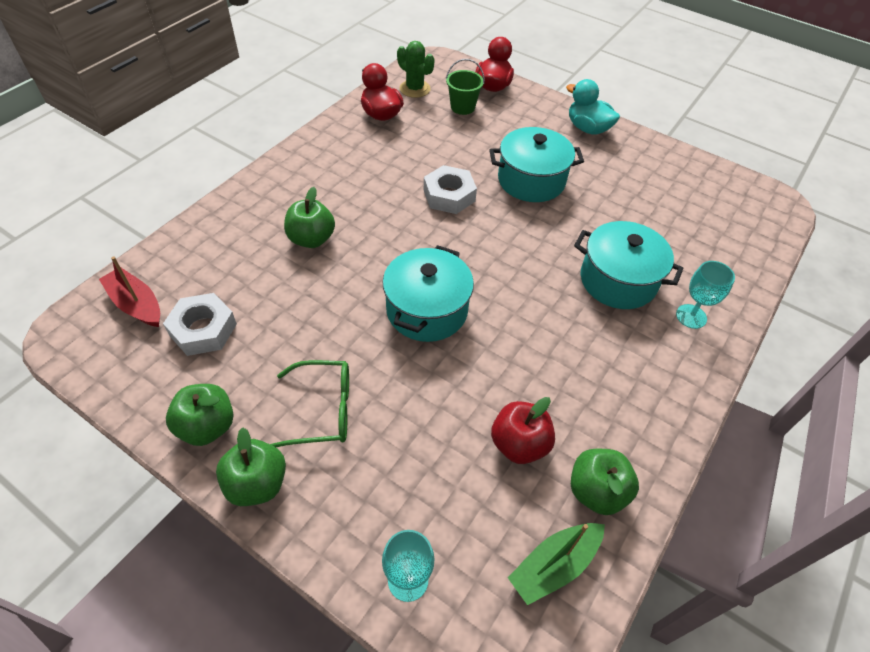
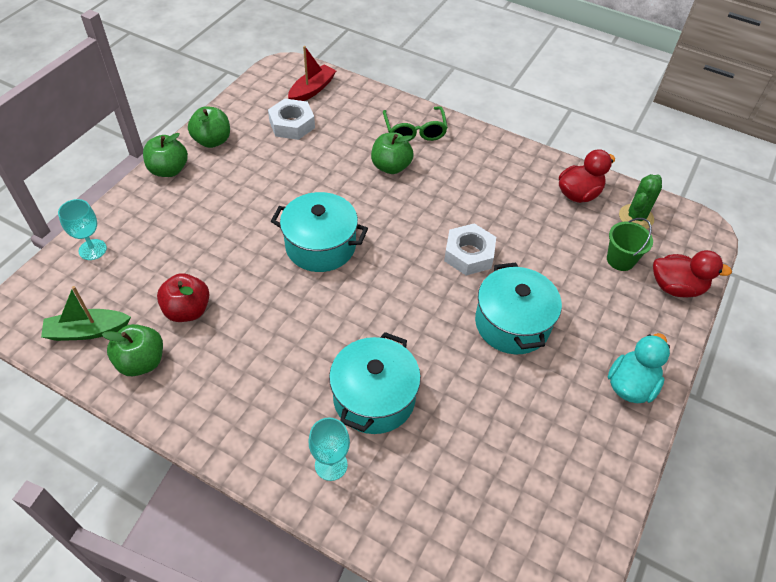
camera: 85 degrees right, 0 degrees up
green glasses [270,360,349,447] -> green glasses moved to [383,106,448,141]
green boat [508,523,605,605] -> green boat turned 60 degrees counterclockwise [41,286,131,341]

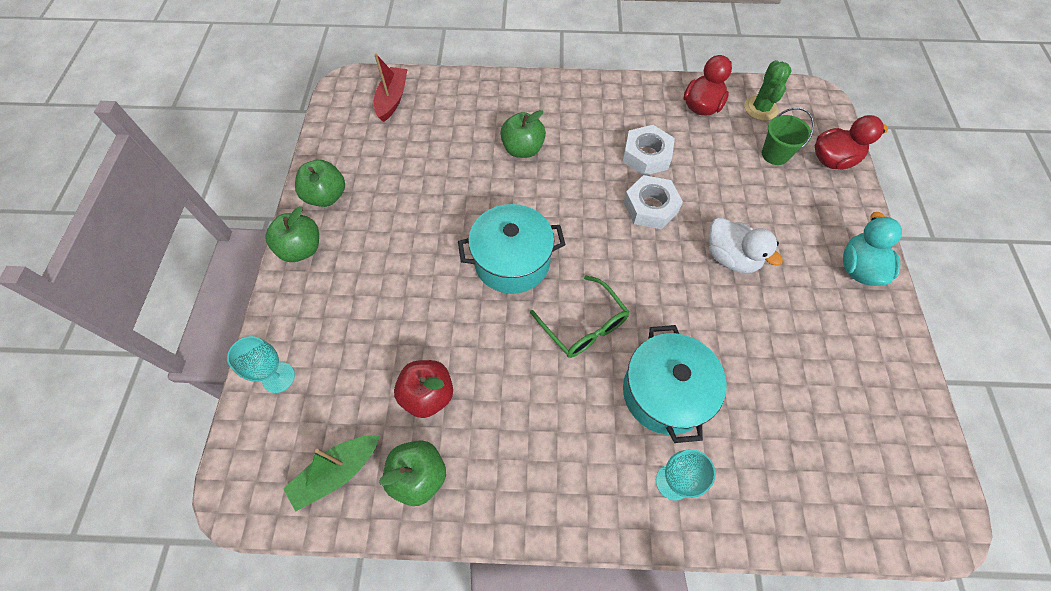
camera: 25 degrees left, 10 degrees up
white nut [268,99,315,140] -> white nut moved to [623,125,675,175]
green glasses [383,106,448,141] -> green glasses moved to [530,275,629,358]
turquoise pot [475,263,562,354] -> white duck [708,217,783,273]

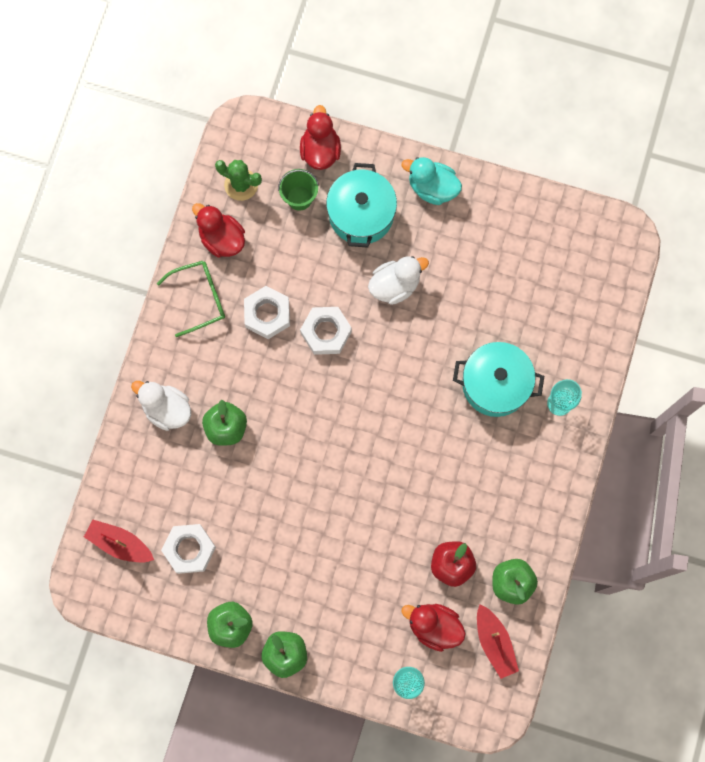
camera: 75 degrees left, 15 degrees up
green boat [283,435,380,512] -> red boat [477,605,519,679]
turquoise pot [458,204,566,294] -> turquoise pot moved to [326,163,397,248]
green glasses [530,275,629,358] -> green glasses moved to [157,261,225,337]
none -> white duck [131,381,191,431]
none -> white nut [161,524,216,574]
none -> red duck [402,604,465,652]

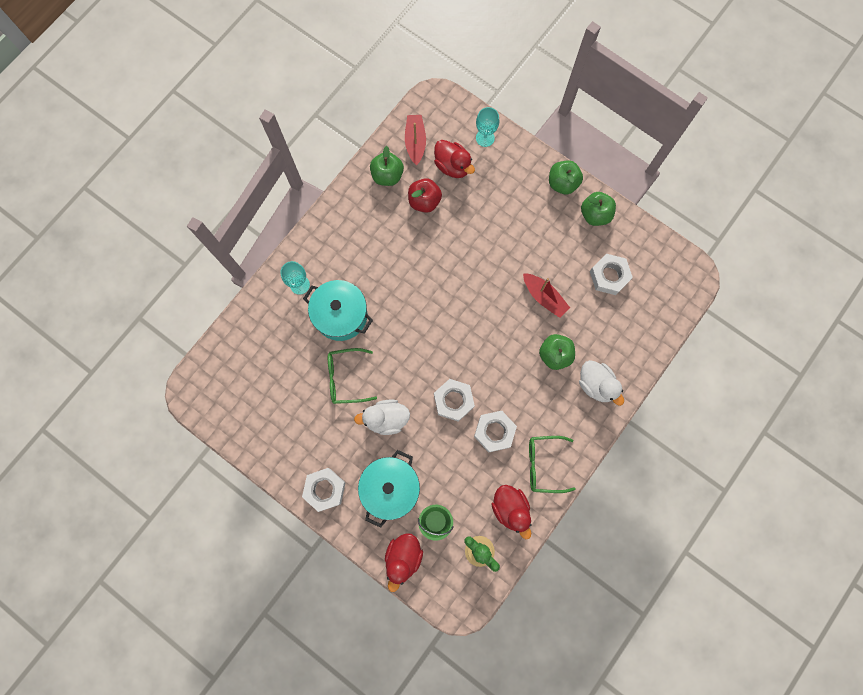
camera: 160 degrees left, 0 degrees up
red boat [84,519,154,562] -> red boat moved to [523,273,570,318]
turquoise duck [402,157,462,205] -> white nut [302,468,345,512]
none -> green glasses [328,348,377,404]

